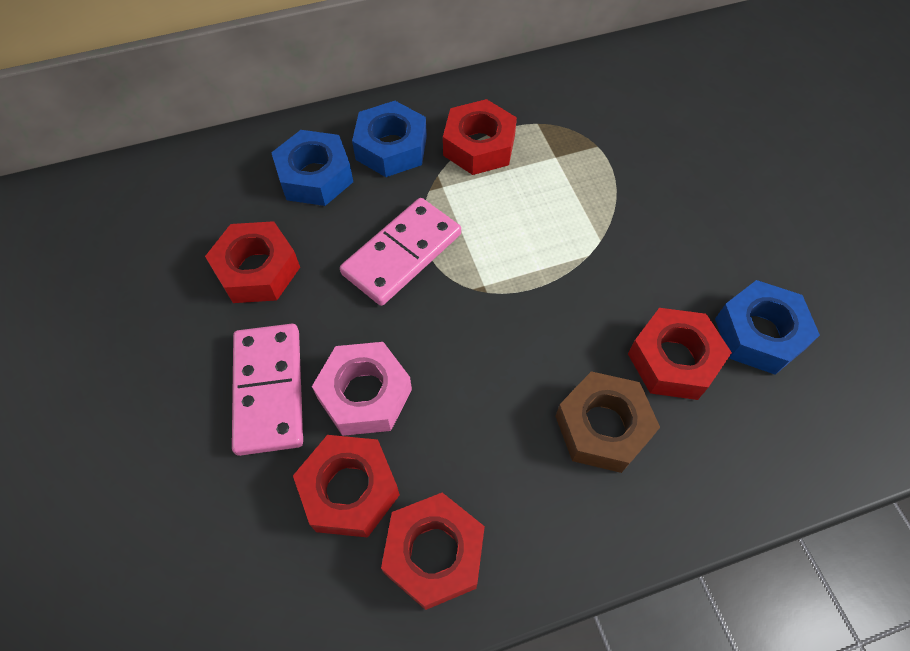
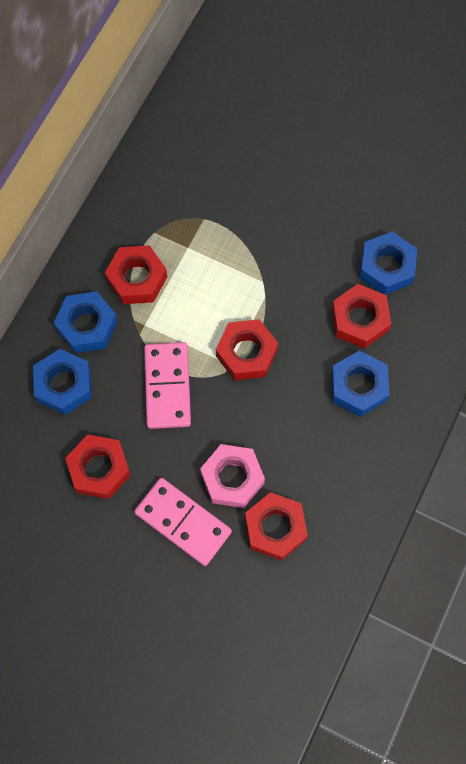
camera: 45 degrees left, 10 degrees up
red nut [381,493,485,610] -> red nut moved to [216,319,278,380]
brown nut [555,371,660,473] -> blue nut [331,350,390,417]

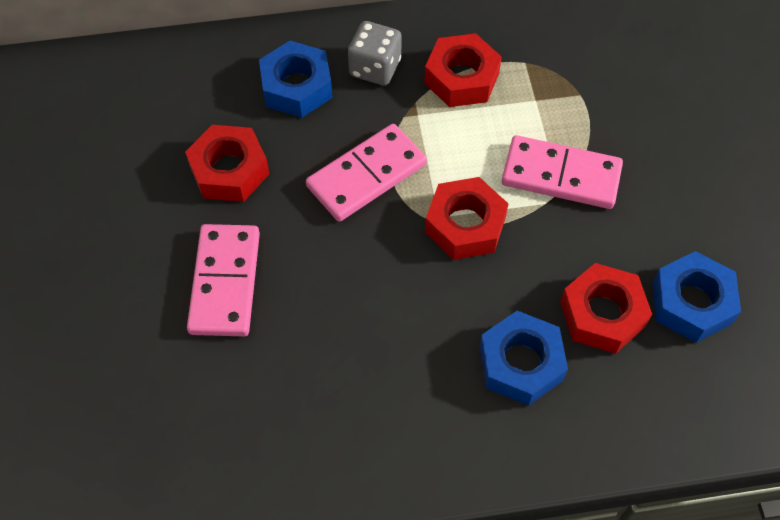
camera: 55 degrees right, 10 degrees down
blue nut [54,292,118,353] -> grey dice [348,21,402,86]
pink nut [200,444,265,508] -> none
red nut [245,492,308,561] -> none
none -> pink domino [502,135,623,209]

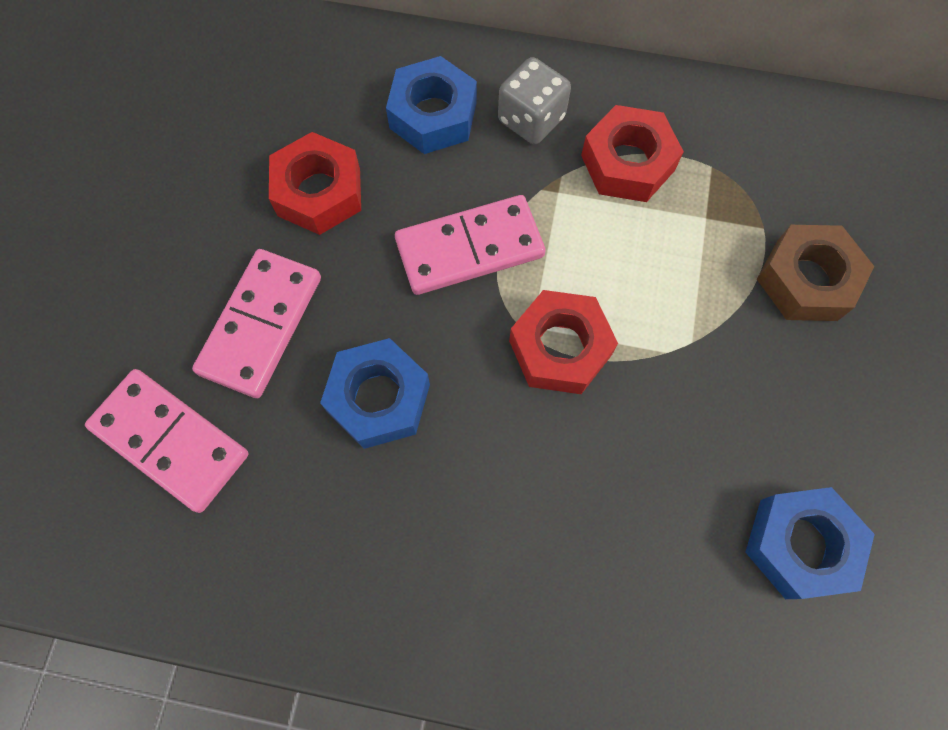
camera: 20 degrees right, 10 degrees up
blue nut [480,311,568,406] -> blue nut moved to [320,338,430,449]
pink domino [502,135,623,209] -> pink domino moved to [85,369,249,513]
red nut [560,263,652,354] -> none
none -> brown nut [757,225,874,321]

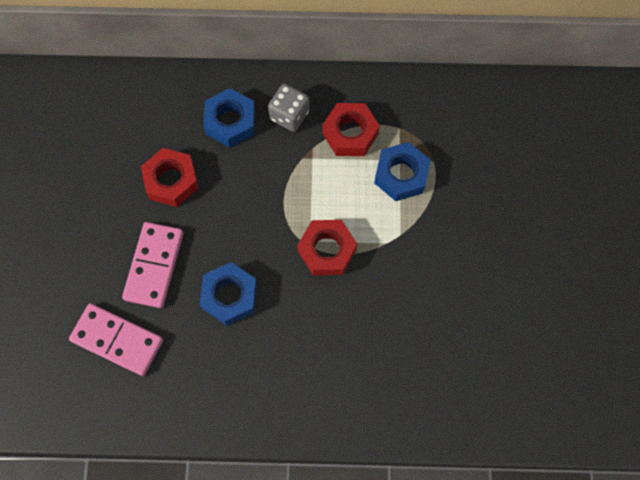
camera: 10 degrees left, 0 degrees up
pink domino [395,195,546,295] -> none
blue nut [745,487,875,599] -> blue nut moved to [374,142,431,201]
brown nut [757,225,874,321] -> none

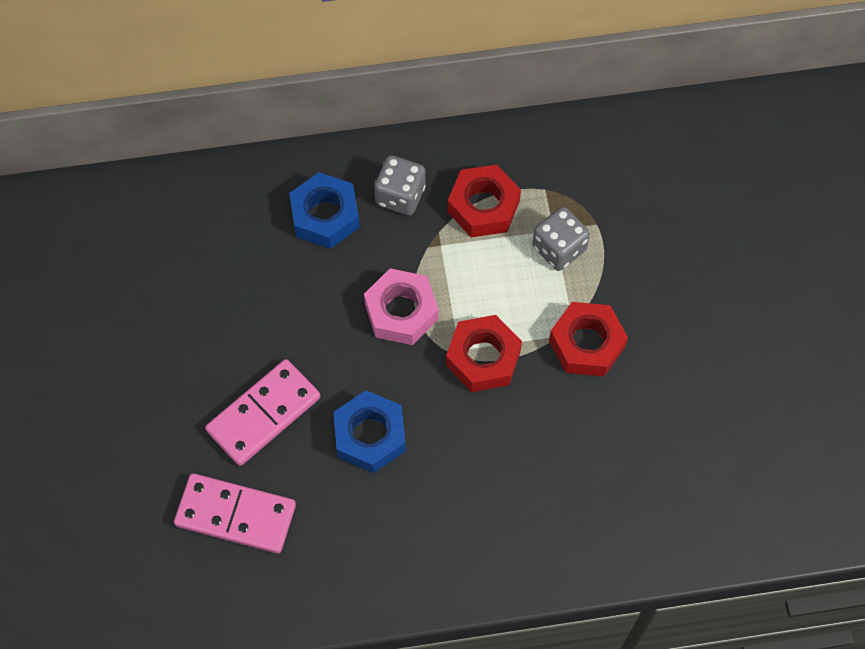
camera: 10 degrees left, 5 degrees down
pink domino [122,222,184,308] -> pink domino turned 45 degrees clockwise [205,359,321,466]
red nut [141,148,199,207] -> red nut moved to [549,302,628,376]
blue nut [374,142,431,201] -> grey dice [532,207,590,271]
none -> pink nut [364,268,438,345]

